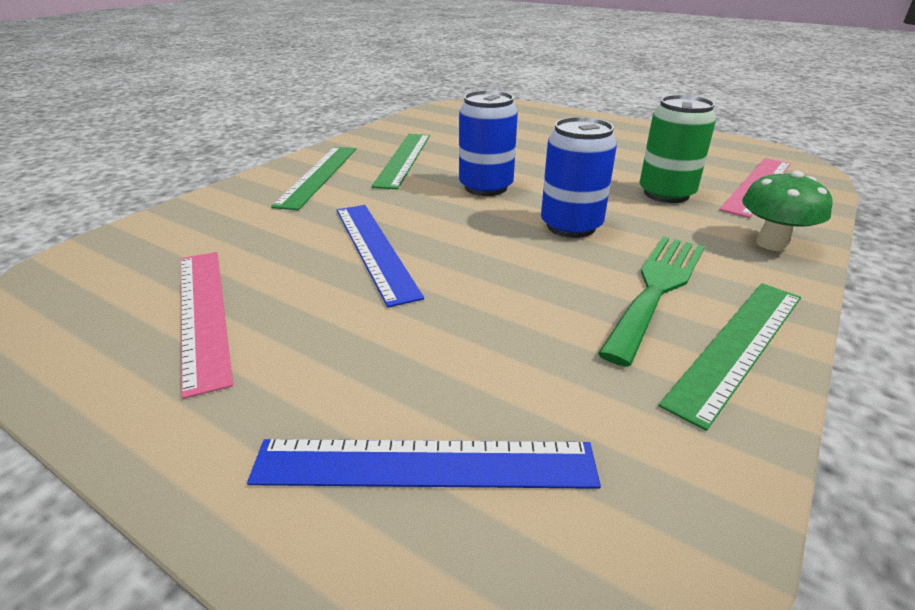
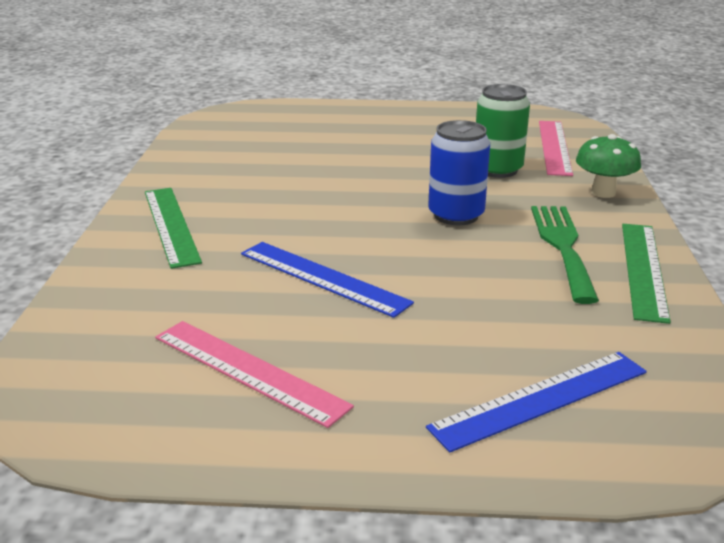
camera: 30 degrees left, 5 degrees down
green ruler [372,134,430,189] -> none
blue can [459,90,518,196] -> none

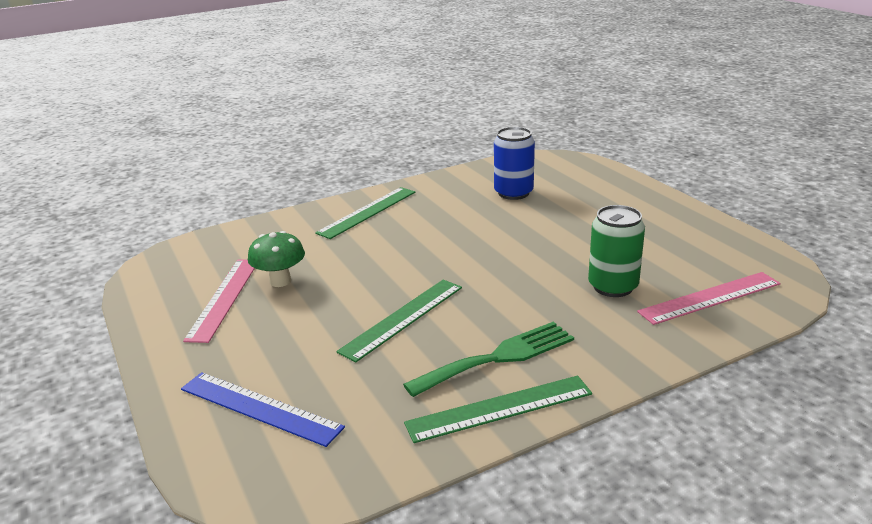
camera: 60 degrees right, 0 degrees up
blue ruler [241,242,414,318] -> none
blue can [428,120,490,225] -> blue can moved to [494,127,535,200]
green mushroom [576,134,641,198] -> green mushroom moved to [248,231,305,287]
none -> green ruler [336,280,462,362]

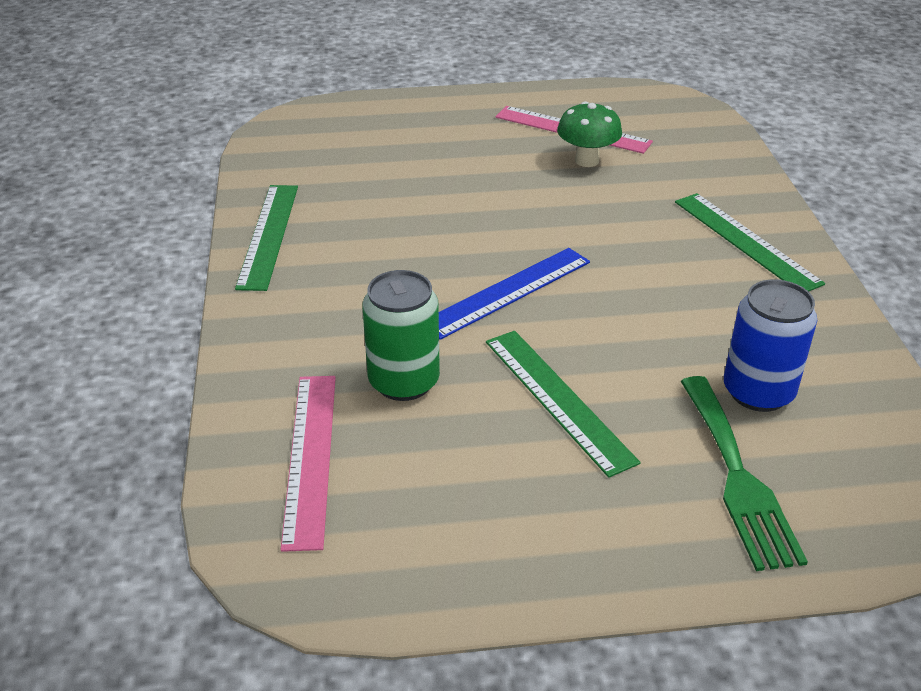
camera: 110 degrees right, 10 degrees up
blue ruler [181,372,345,447] -> blue ruler moved to [439,248,590,340]
green ruler [336,280,462,362] -> green ruler moved to [486,331,641,478]
green fork [403,322,574,397] -> green fork moved to [681,376,808,571]

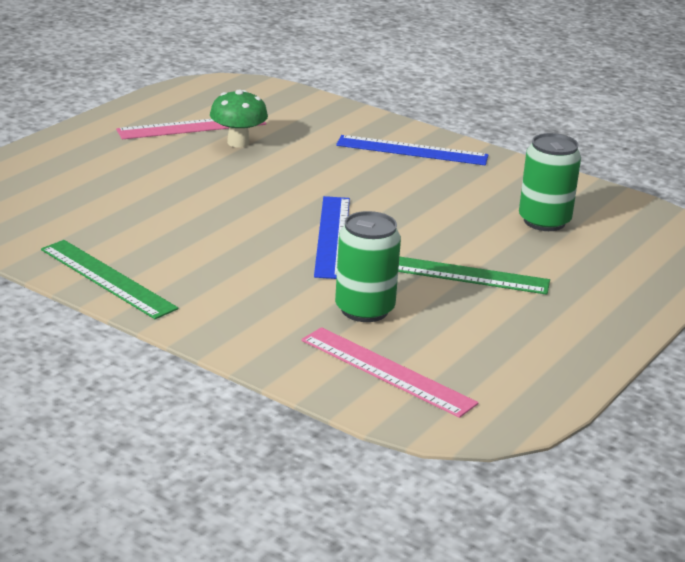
camera: 50 degrees left, 10 degrees down
green ruler [675,193,825,291] -> blue ruler [336,135,489,165]
green fork [681,376,808,571] -> none
blue can [724,279,817,412] -> green can [519,133,581,231]

